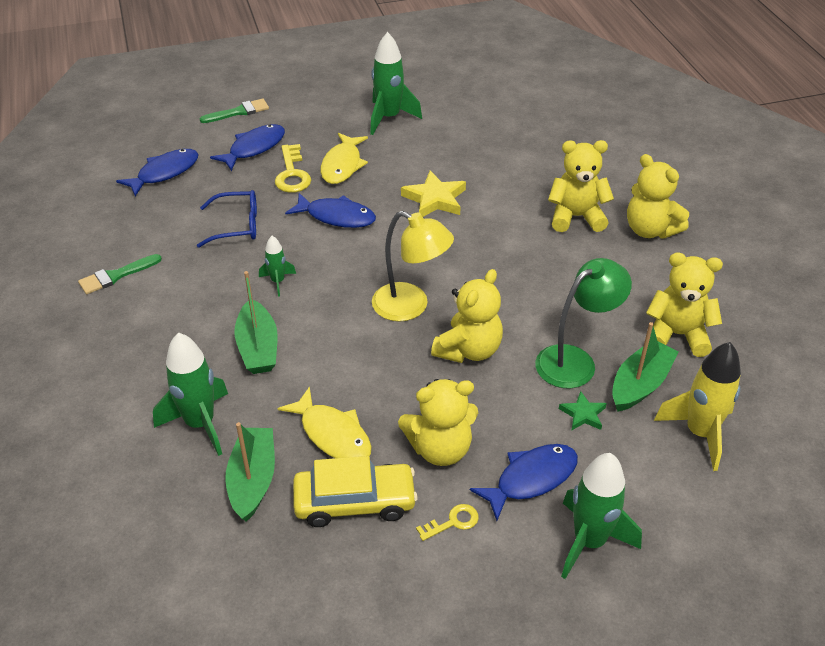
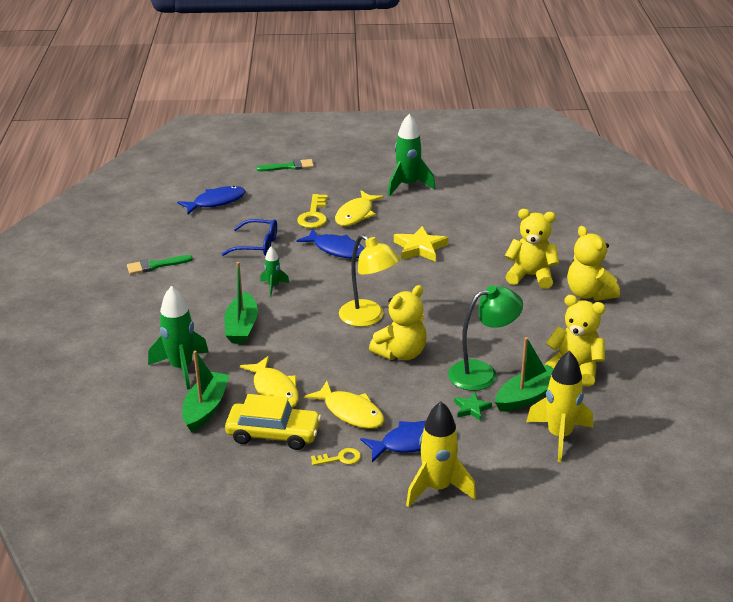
camera: 15 degrees right, 10 degrees down
blue fish [210,124,285,171] -> none
yellow teddy bear [398,379,478,466] -> yellow fish [304,381,384,429]
green rocket [561,453,642,579] -> yellow rocket [406,401,476,507]

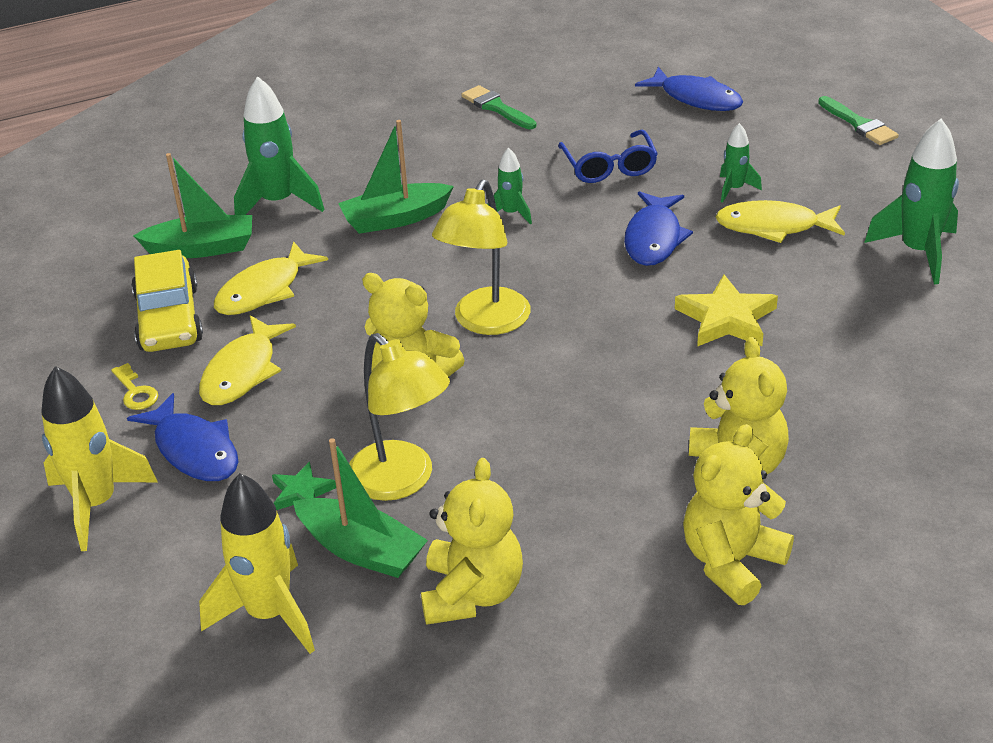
camera: 70 degrees right, 5 degrees up
yellow key [297,194,328,228] -> green rocket [720,123,762,203]
green lamp [448,285,523,391] -> yellow lamp [349,333,450,501]

